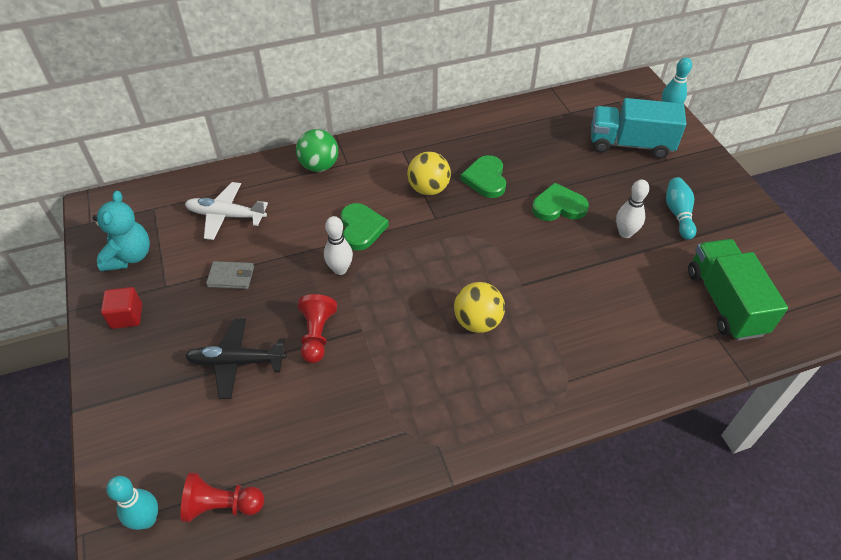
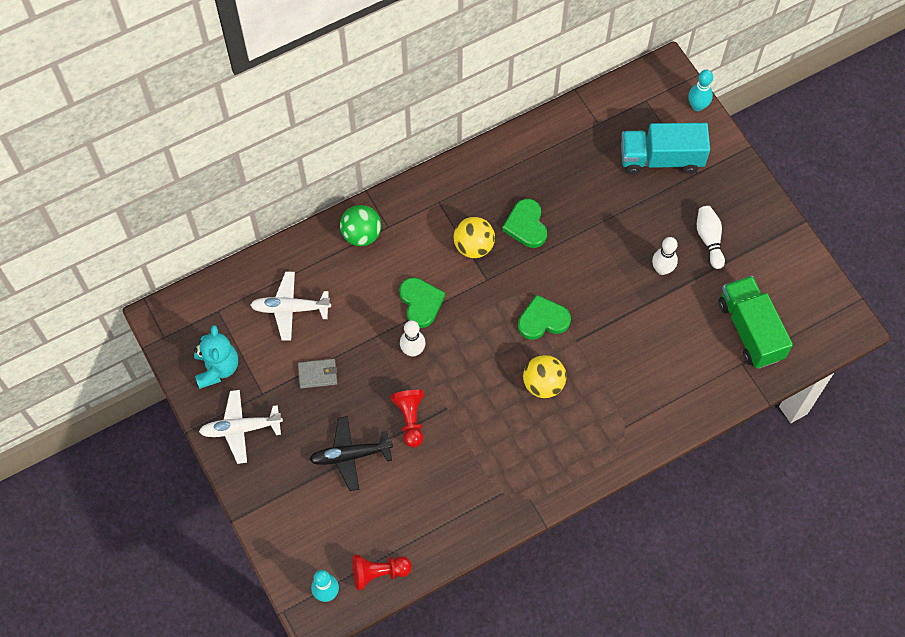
camera: 10 degrees left, 15 degrees up
red cube [101,287,142,329] -> white plane [199,390,283,464]
green heart [532,183,589,221] -> green heart moved to [518,294,571,340]
turquoise bowling pin [666,177,697,240] -> white bowling pin [697,206,725,269]

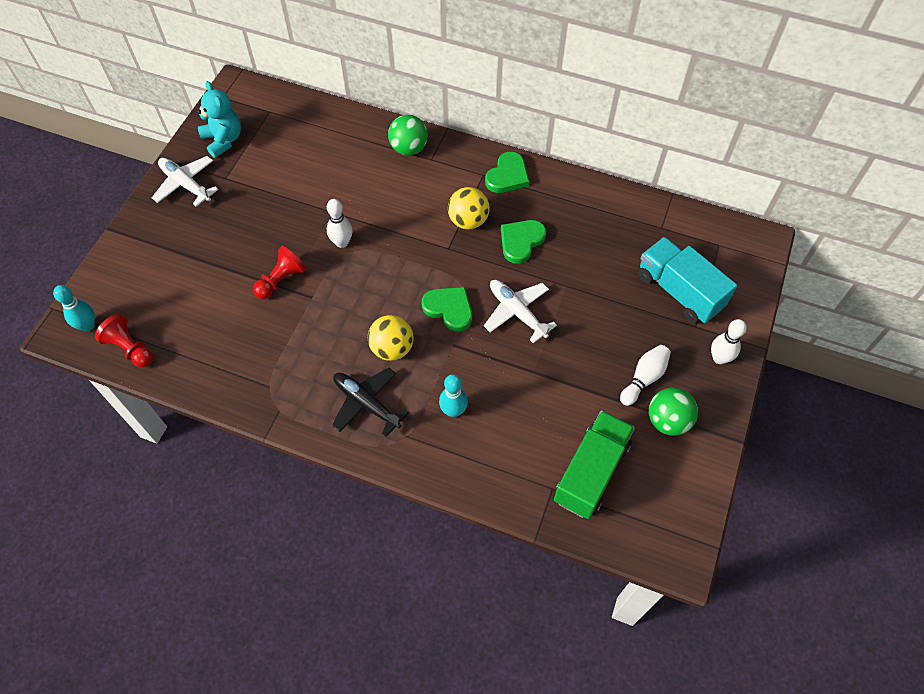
camera: 50 degrees right, 5 degrees down
turquoise teddy bear [194,325,238,389] -> turquoise teddy bear turned 75 degrees counterclockwise [197,81,241,158]
white plane [250,272,331,341] -> white plane moved to [484,280,557,343]
grey wallet [298,359,337,389] -> none
black plane [309,416,393,491] -> black plane moved to [332,368,409,437]
green heart [399,277,445,328] -> green heart moved to [485,152,529,193]
white bowling pin [652,237,678,275] -> white bowling pin moved to [711,319,747,364]
turquoise bowling pin [688,70,713,111] -> turquoise bowling pin moved to [439,374,468,417]
none -> green ball [649,388,698,436]

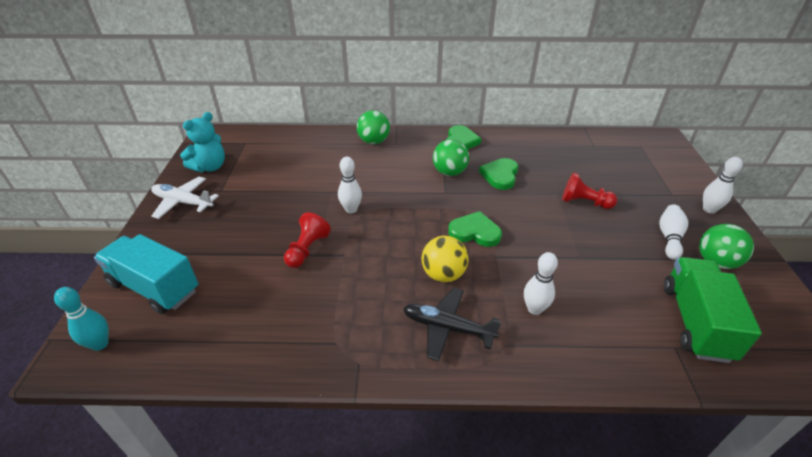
camera: 20 degrees left, 20 degrees down
red pawn [95,314,153,367] -> red pawn moved to [562,172,617,209]
turquoise teddy bear [197,81,241,158] -> turquoise teddy bear turned 90 degrees clockwise [180,112,225,172]
turquoise bowling pin [439,374,468,417] -> white bowling pin [524,252,558,315]
yellow ball [448,187,490,229] -> green ball [433,139,469,176]
white plane [484,280,557,343] -> none
turquoise truck [638,237,737,323] -> turquoise truck moved to [94,234,198,314]

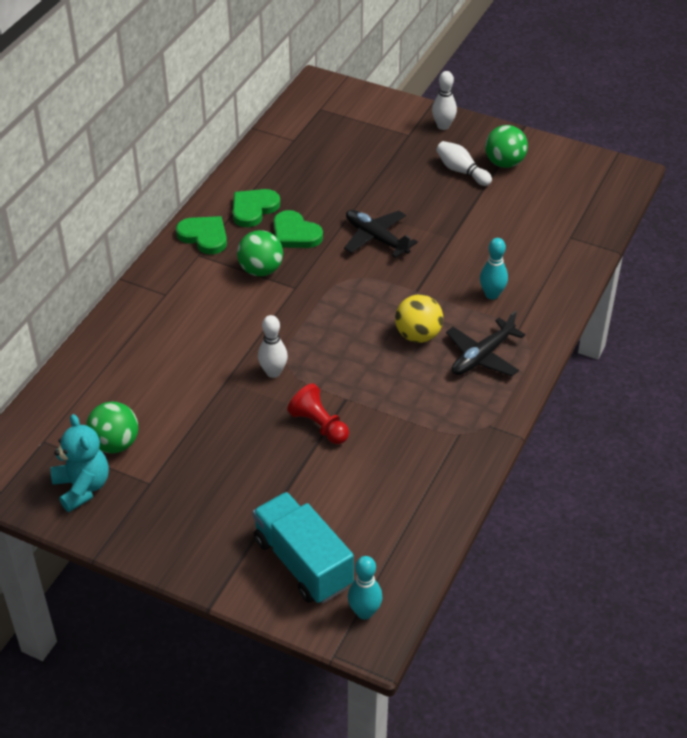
camera: 65 degrees left, 5 degrees up
turquoise truck [94,234,198,314] -> turquoise truck turned 90 degrees clockwise [253,492,354,604]
white plane [151,177,219,219] -> none
green ball [357,110,390,144] -> green ball moved to [86,402,138,454]
green heart [448,211,502,247] -> green heart moved to [233,189,280,227]
white bowling pin [524,252,558,315] -> turquoise bowling pin [480,238,508,300]
red pawn [562,172,617,209] -> none
green truck [664,257,762,363] -> none
none -> black plane [344,210,418,258]

